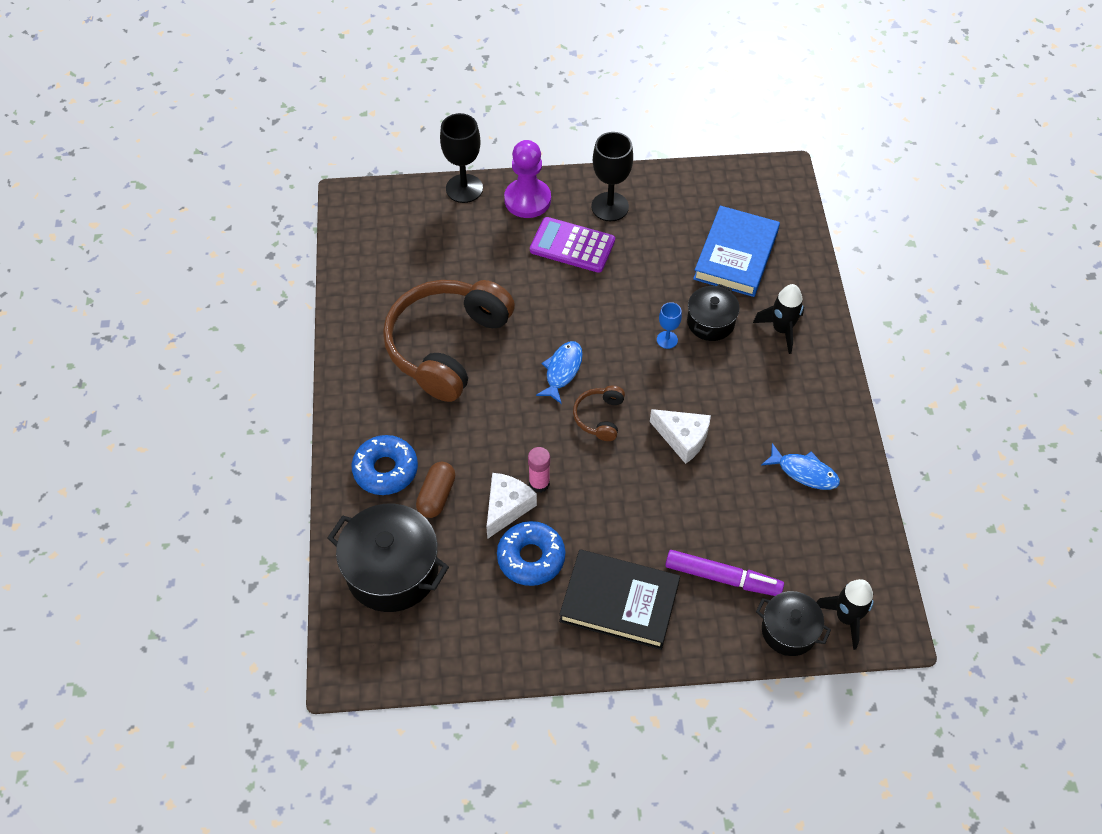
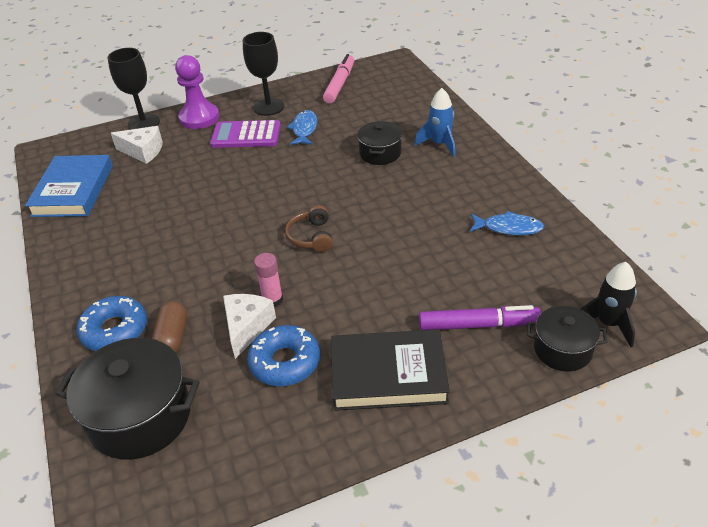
camera: 15 degrees left, 15 degrees down
brown headphones [383,280,515,402] -> none
blue fish [536,341,583,404] -> blue fish moved to [287,110,317,145]
white cheese [650,409,711,464] -> white cheese moved to [111,126,163,164]
blue goblet [657,302,682,349] -> none
blue book [693,206,780,297] -> blue book moved to [25,155,113,217]
black rocket [753,284,804,354] -> blue rocket [415,88,455,157]
none -> pink marker [323,54,354,104]

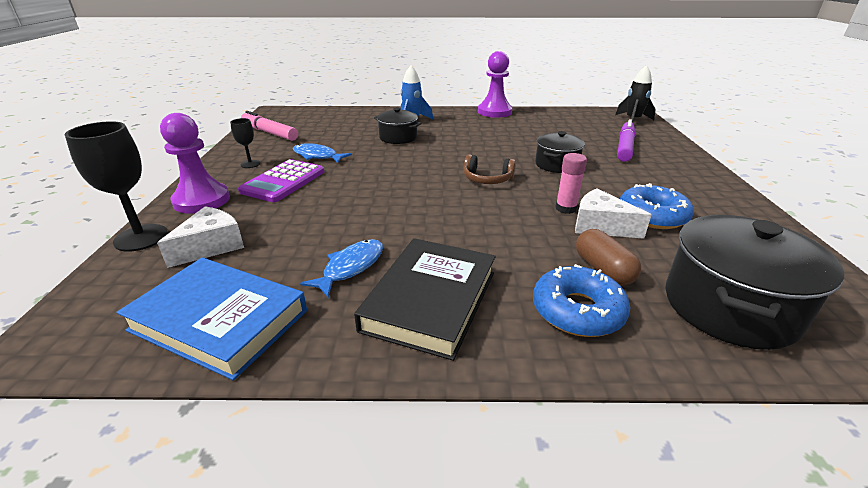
camera: 70 degrees left, 10 degrees down
brown capsule [152,301,187,353] -> brown capsule turned 45 degrees clockwise [576,229,641,285]
black goblet [243,32,284,116] -> black goblet [230,118,260,168], size x0.53
black book [332,329,450,411] -> black book moved to [354,238,495,361]
blue fish [470,211,544,235] -> blue fish moved to [300,239,383,298]
black pot [527,306,608,371] -> black pot moved to [535,131,585,173]
none -> purple pawn [478,51,512,118]

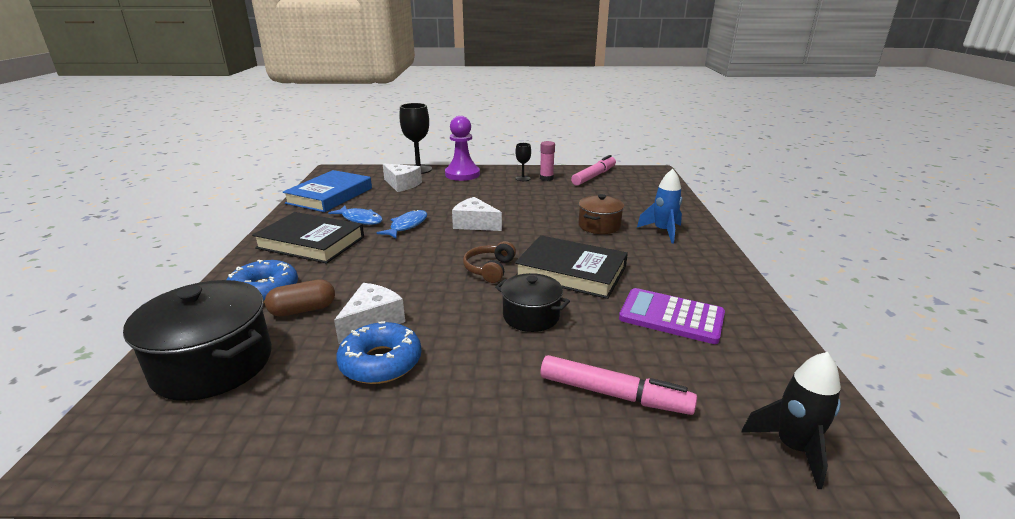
camera: 90 degrees right, 5 degrees down
purple calculator [238,159,324,202] -> purple calculator moved to [619,288,725,344]
blue fish [293,143,352,163] -> blue fish moved to [377,210,427,238]
black pot [374,108,422,144] -> brown pot [579,194,624,234]
purple pawn [478,51,512,118] -> none
pink glue stick [555,153,587,214] -> pink glue stick moved to [540,141,555,181]
purple marker [617,119,636,162] -> pink marker [540,355,697,415]
none -> white cheese [452,197,502,231]
none -> black book [515,235,628,299]

